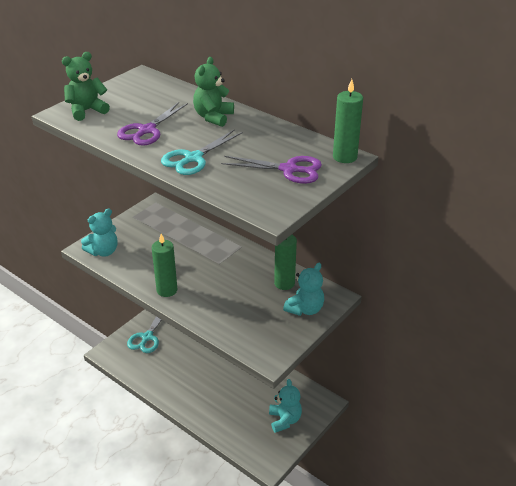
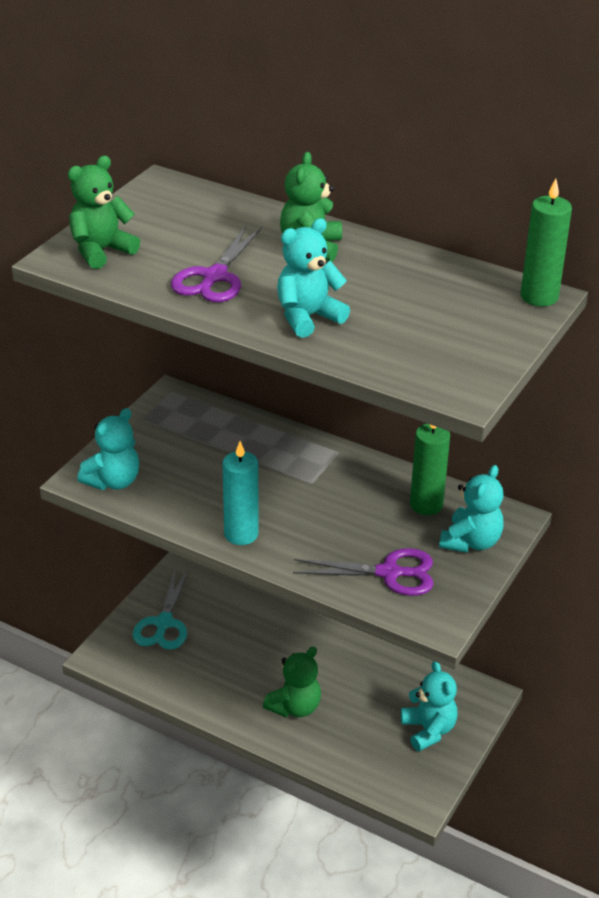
camera: 10 degrees left, 0 degrees up
green candle [152,234,177,297] -> turquoise candle [222,441,259,545]
turquoise scissors [161,129,243,175] -> turquoise teddy bear [277,218,350,338]
purple scissors [221,156,322,184] -> purple scissors moved to [293,548,433,596]
none -> green teddy bear [263,646,321,717]

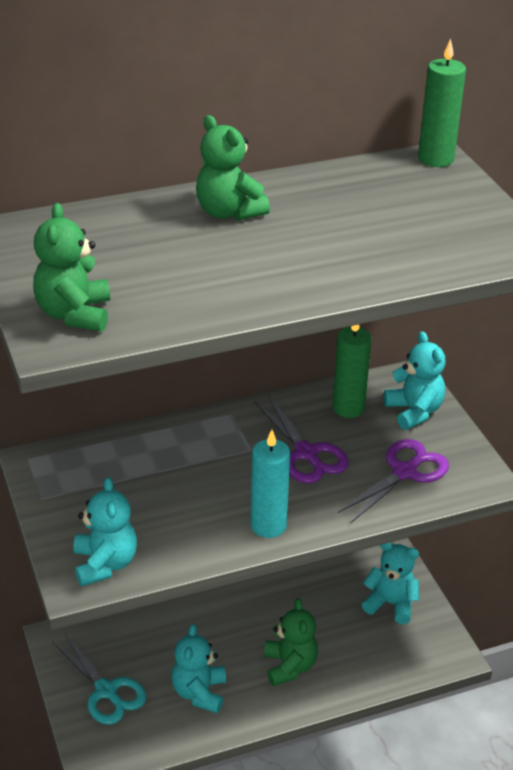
camera: 50 degrees left, 0 degrees up
purple scissors [171,226,262,302] -> purple scissors moved to [255,396,349,483]
turquoise teddy bear [277,218,350,338] -> turquoise teddy bear moved to [172,624,226,713]

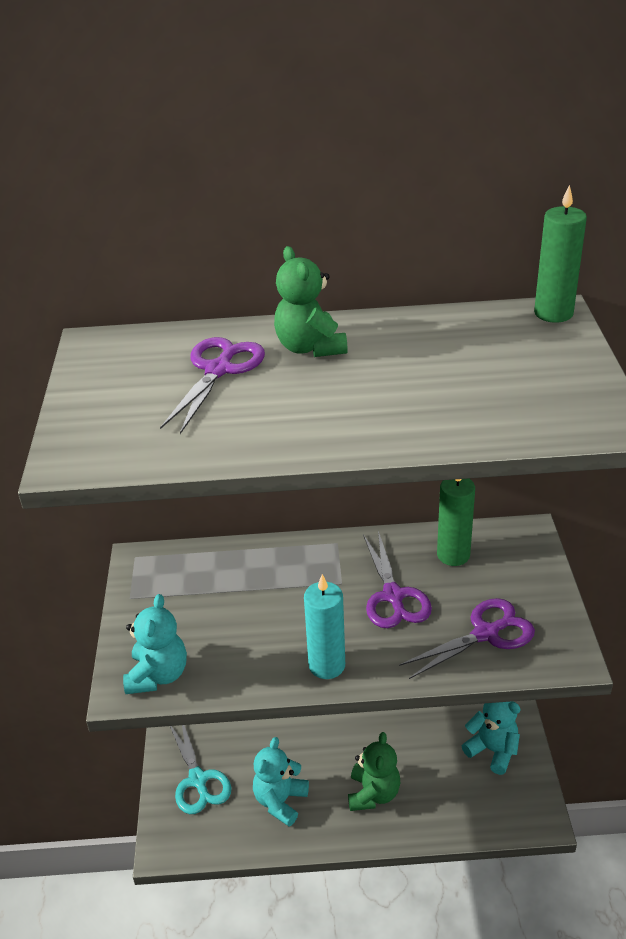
camera: 20 degrees right, 0 degrees up
green teddy bear [33,203,110,331] -> none
turquoise teddy bear [384,331,446,430] -> none
none -> purple scissors [160,337,265,434]

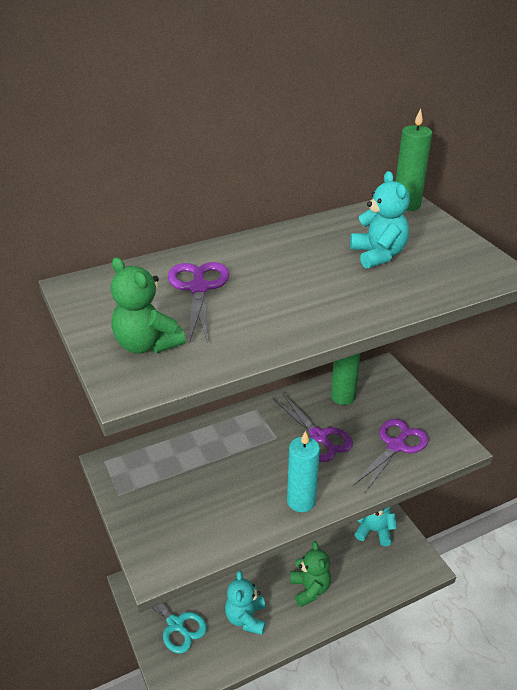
camera: 25 degrees left, 0 degrees up
turquoise teddy bear [123,594,187,694] -> turquoise teddy bear moved to [350,171,410,269]
green teddy bear [274,246,348,357] -> green teddy bear moved to [111,257,186,354]

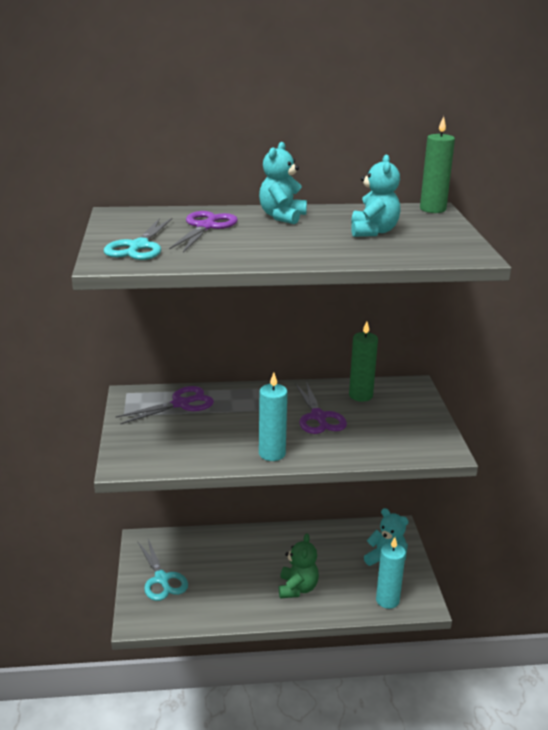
camera: 20 degrees right, 10 degrees down
green teddy bear [111,257,186,354] -> turquoise scissors [104,218,172,260]
turquoise teddy bear [225,570,266,635] -> turquoise teddy bear moved to [259,142,307,224]
purple scissors [353,419,428,494] -> purple scissors moved to [116,386,214,425]
none -> turquoise candle [376,537,406,609]

